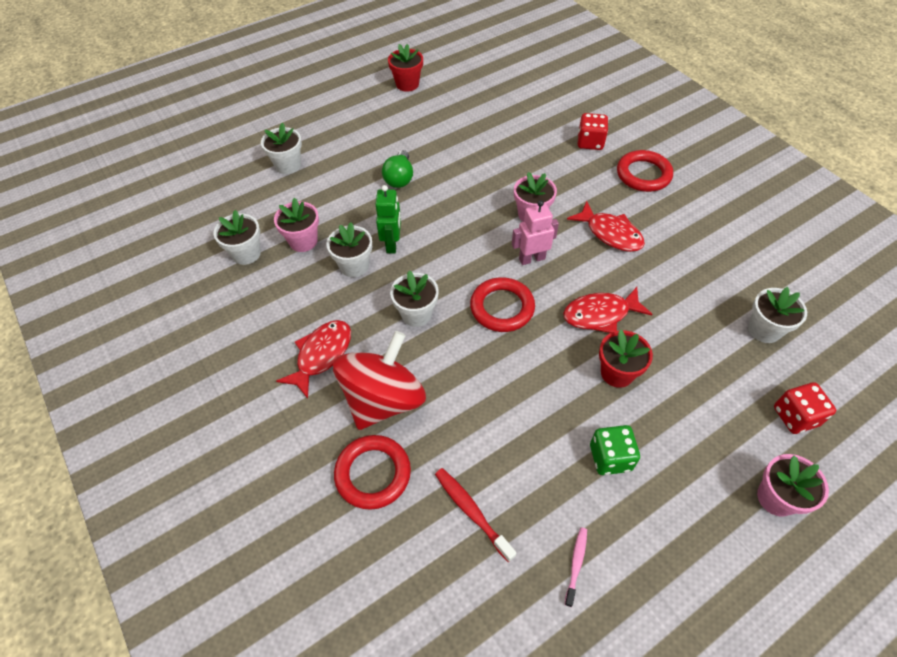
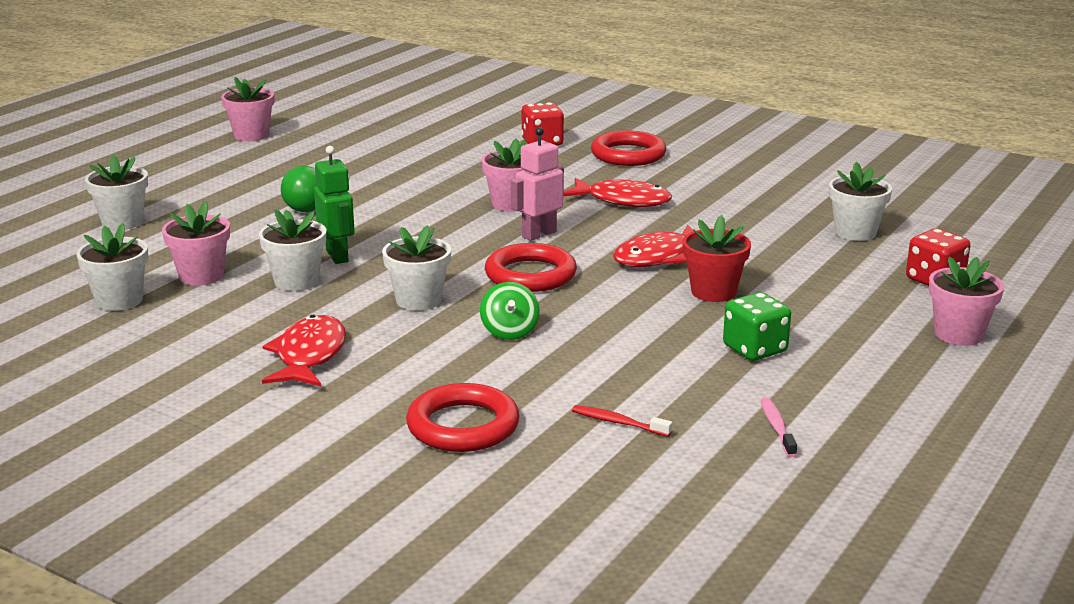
camera: 25 degrees left, 30 degrees down
red spinning top [333,331,426,430] -> none
red flower pot [388,44,423,92] -> pink flower pot [221,77,274,141]
red toothbrush [435,468,517,562] -> red toothbrush [572,405,672,437], size x0.66
none -> green spinning top [480,282,540,340]

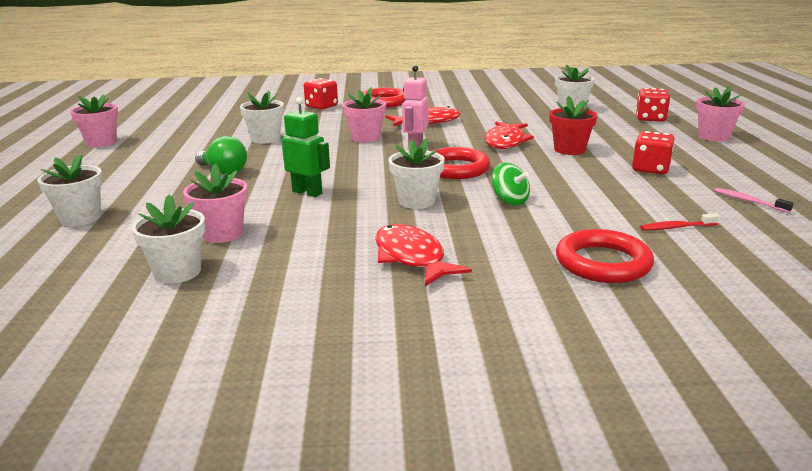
camera: 35 degrees left, 0 degrees up
white flower pot [259,209,326,291] -> white flower pot moved to [240,91,284,144]
green dice [723,292,791,361] -> red dice [632,131,675,174]

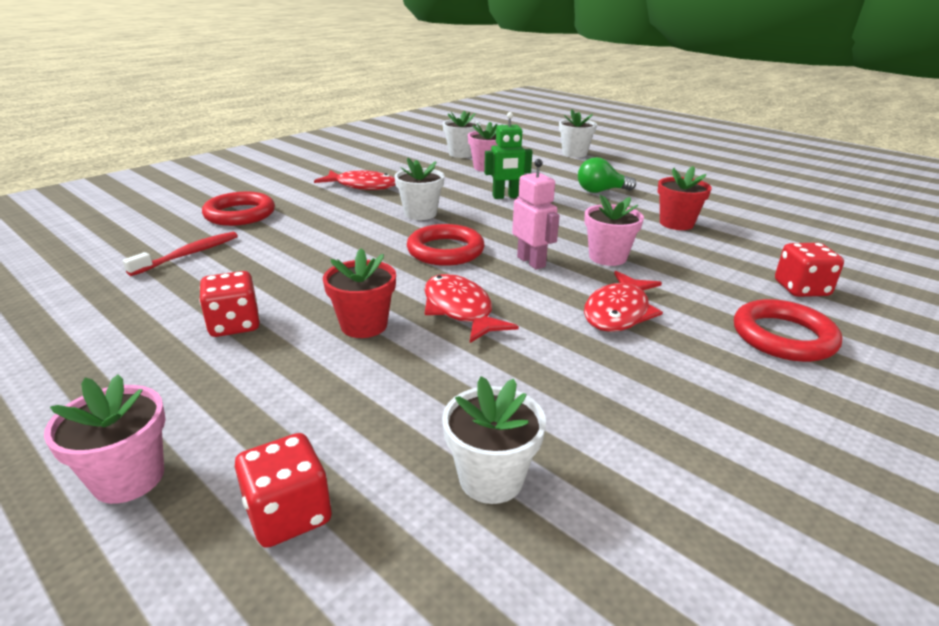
camera: 135 degrees right, 5 degrees up
pink flower pot [70,95,118,147] -> none
white flower pot [240,91,284,144] -> red flower pot [658,166,712,230]
green spinning top [492,163,530,205] -> none
red toothbrush [640,213,720,230] -> red toothbrush [122,231,238,276], size x1.53
pink toothbrush [715,188,794,213] -> none

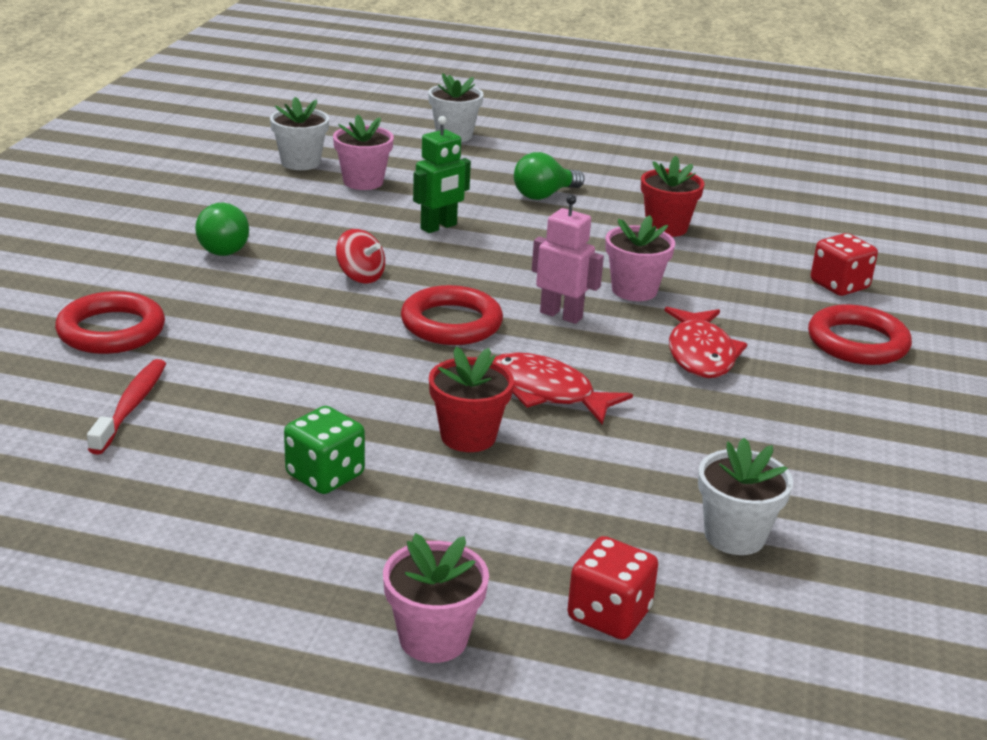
camera: 30 degrees left, 0 degrees up
red dice [199,271,260,337] -> green dice [284,406,365,494]
red fish [314,170,396,190] -> green light bulb [195,203,249,256]
white flower pot [394,158,445,220] -> red spinning top [336,229,385,283]

